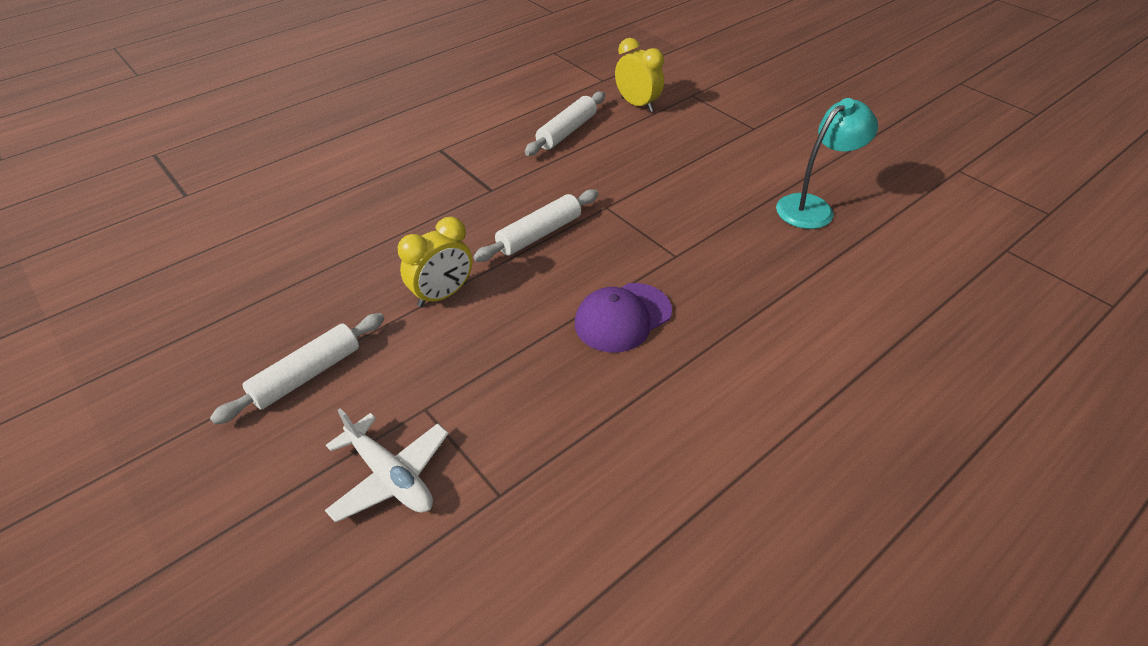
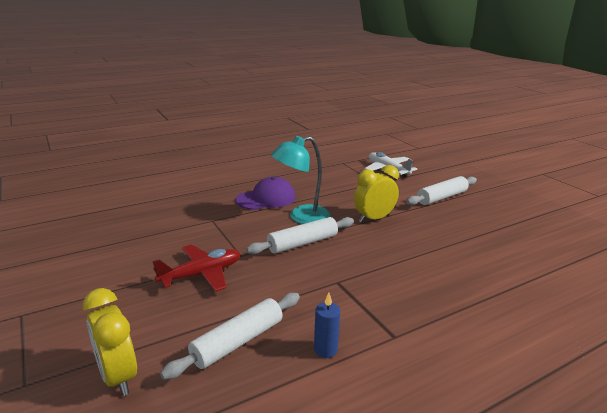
camera: 170 degrees left, 20 degrees down
turquoise lamp [776,98,878,229] -> turquoise lamp moved to [271,136,331,224]
none -> red plane [152,244,240,292]
none -> blue candle [314,293,340,358]

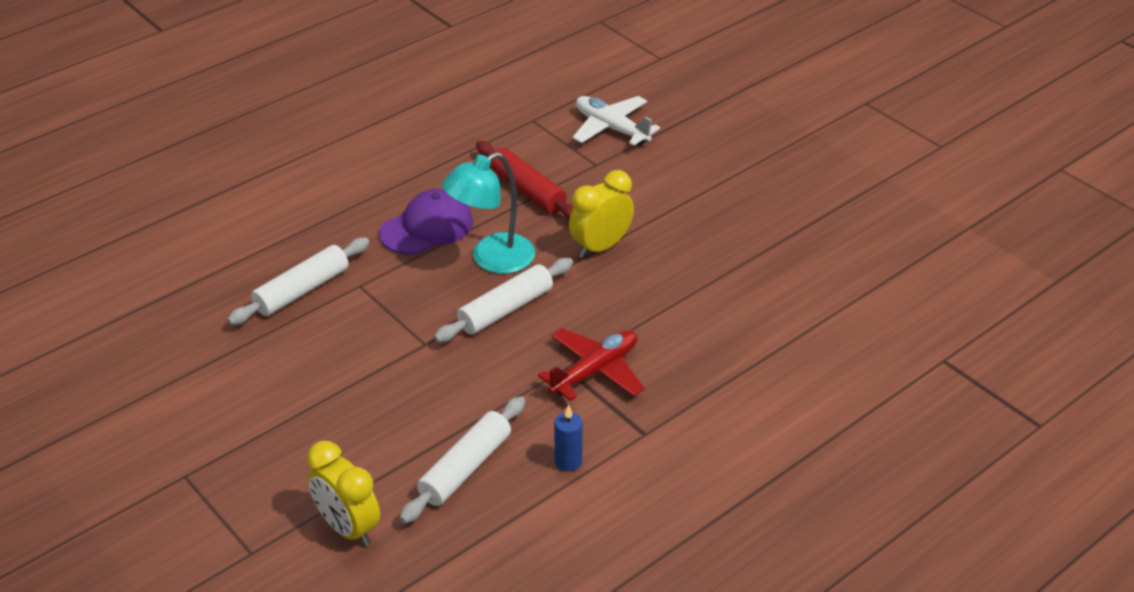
camera: 10 degrees left, 15 degrees up
red plane [152,244,240,292] -> red plane moved to [538,328,645,401]
white rolling pin [406,176,477,205] -> white rolling pin moved to [227,237,370,325]
none -> red rolling pin [476,141,574,220]

